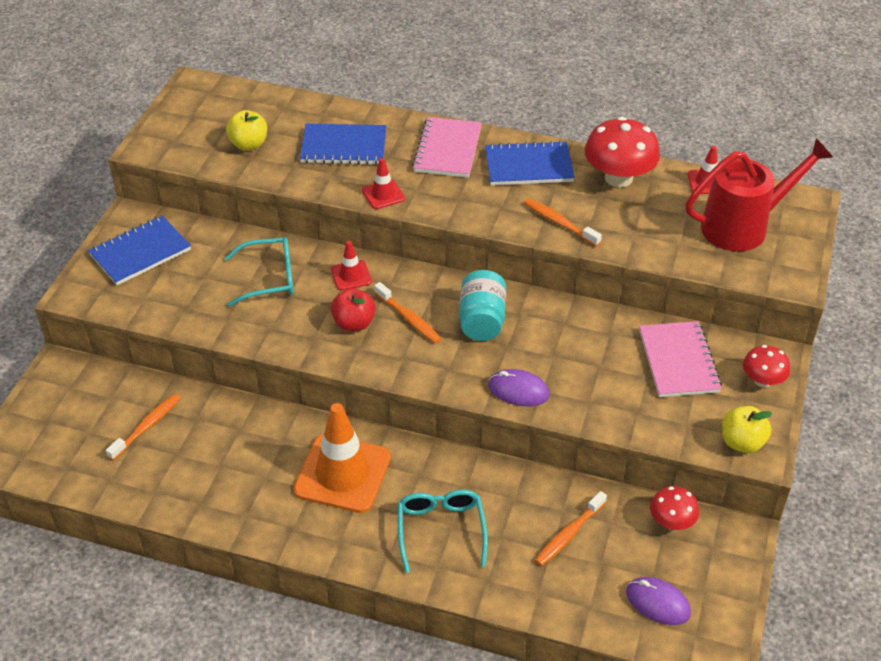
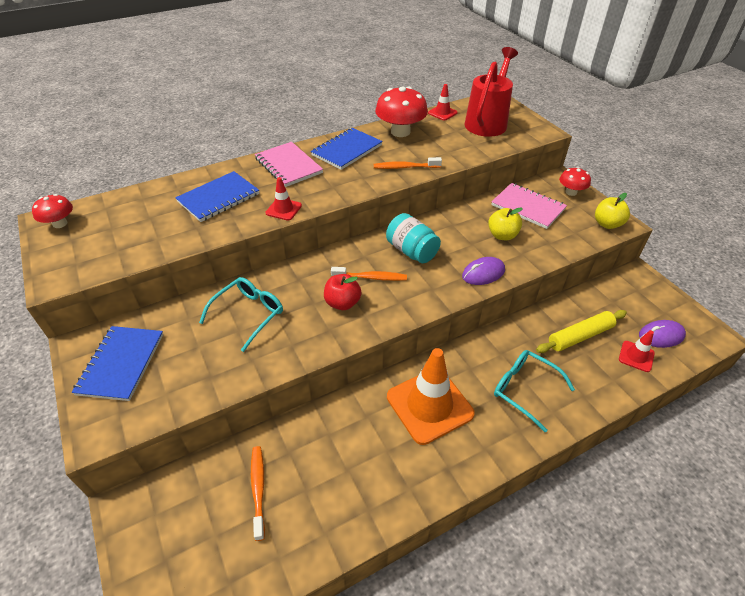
camera: 45 degrees left, 0 degrees up
yellow apple [226,110,267,151] -> yellow apple moved to [488,207,523,240]
red traffic cone [331,241,372,291] -> red traffic cone moved to [619,330,655,372]
orange toothbrush [535,491,607,566] -> yellow rolling pin [536,310,627,353]
red mushroom [650,486,699,530] -> red mushroom moved to [32,194,73,228]

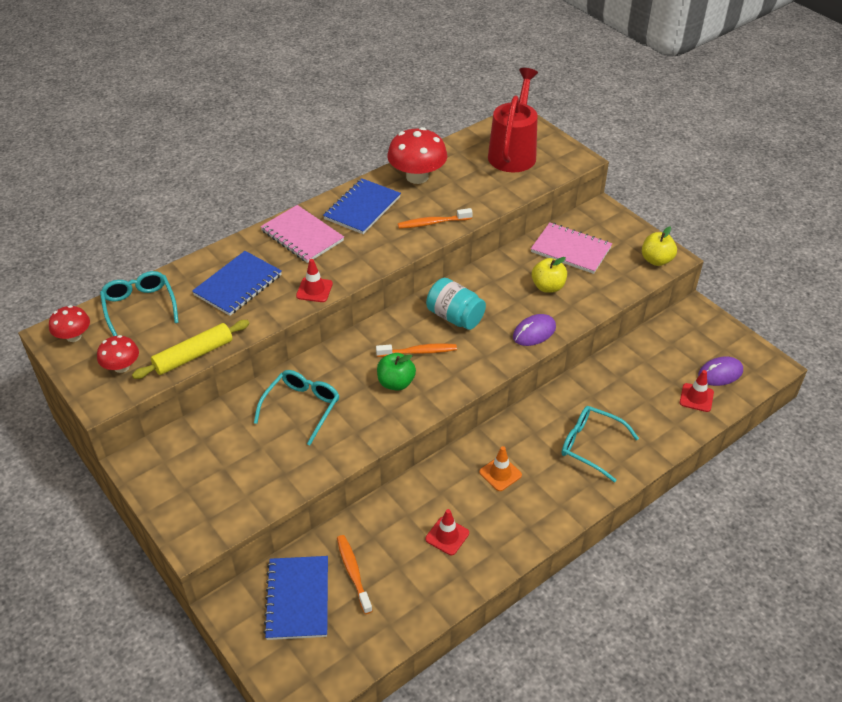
camera: 10 degrees left, 0 degrees up
blue notebook [72,326,163,401] -> blue notebook moved to [263,556,328,640]
red apple [324,274,361,310] -> green apple [377,353,416,391]
orange traffic cone [387,348,475,445] -> orange traffic cone [479,446,522,491], size x0.48
red traffic cone [428,84,458,121] -> red traffic cone moved to [425,509,469,555]
yellow rolling pin [536,310,627,353] -> yellow rolling pin moved to [132,320,249,379]
red mushroom [559,167,591,196] -> red mushroom moved to [97,335,139,373]
none -> turquoise glasses [100,271,179,336]

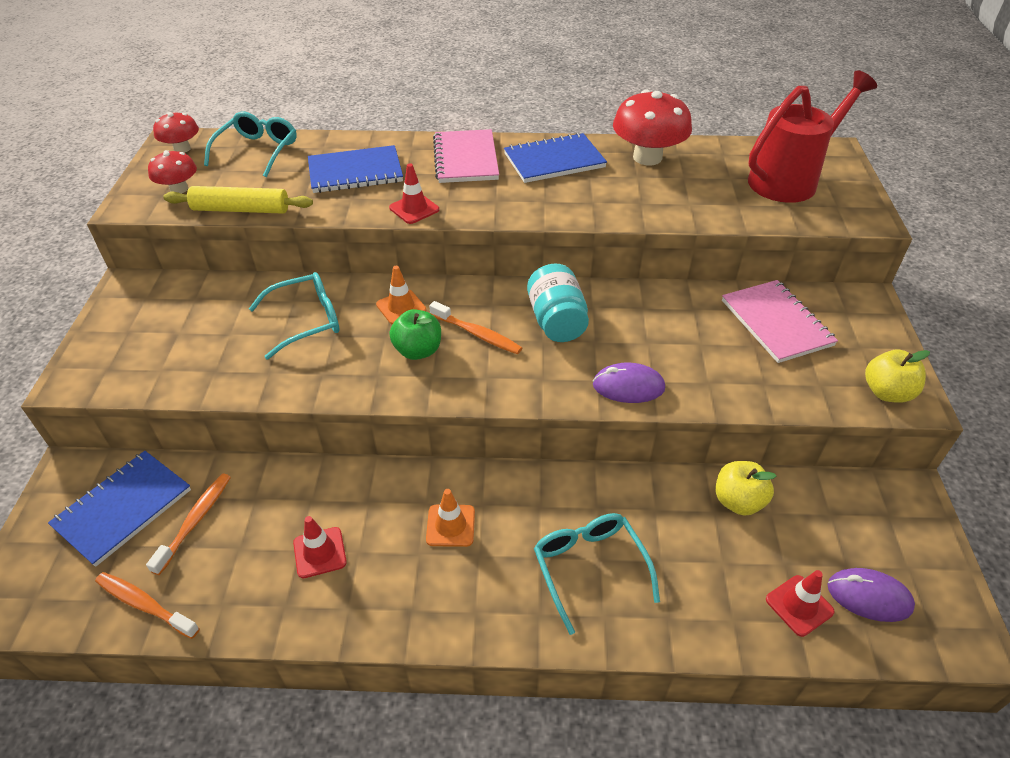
camera: 40 degrees right, 0 degrees up
orange toothbrush [398,208,473,229] -> orange toothbrush moved to [95,572,200,639]
yellow apple [532,257,567,293] -> yellow apple moved to [715,461,776,516]
none -> orange traffic cone [376,266,426,324]

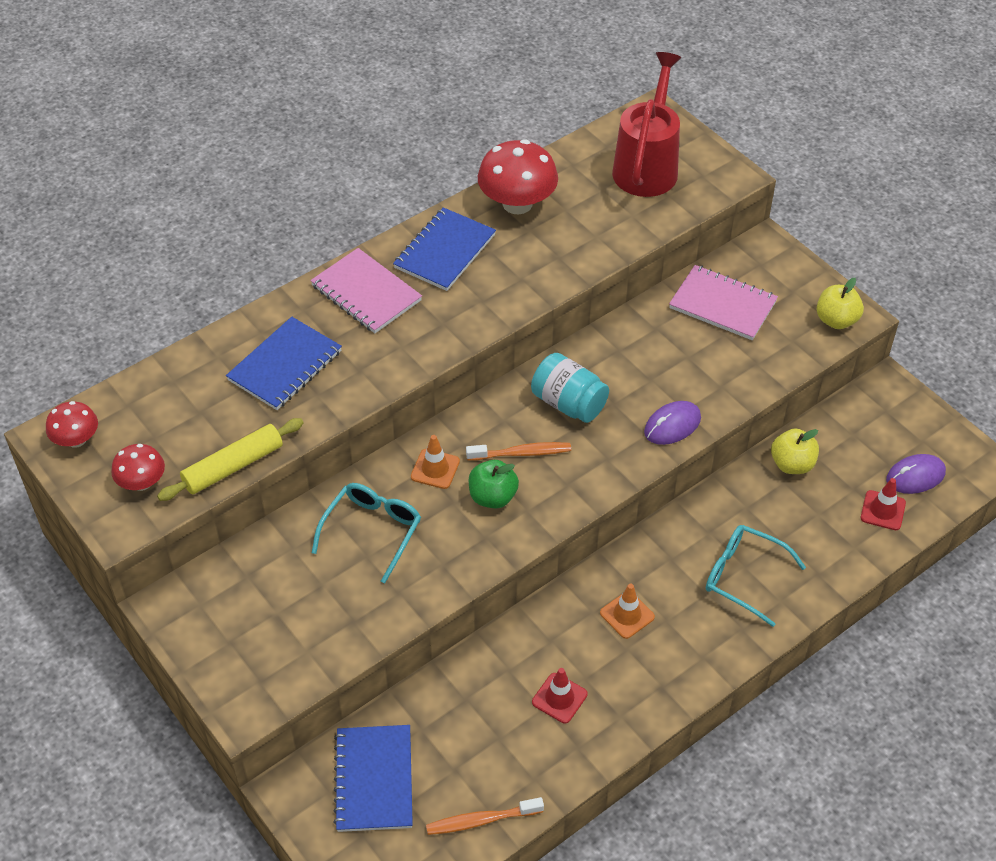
camera: 40 degrees left, 5 degrees up
orange toothbrush [146,473,231,575] -> none
turquoise glasses [204,111,297,178] -> none
red traffic cone [389,164,439,224] -> none

